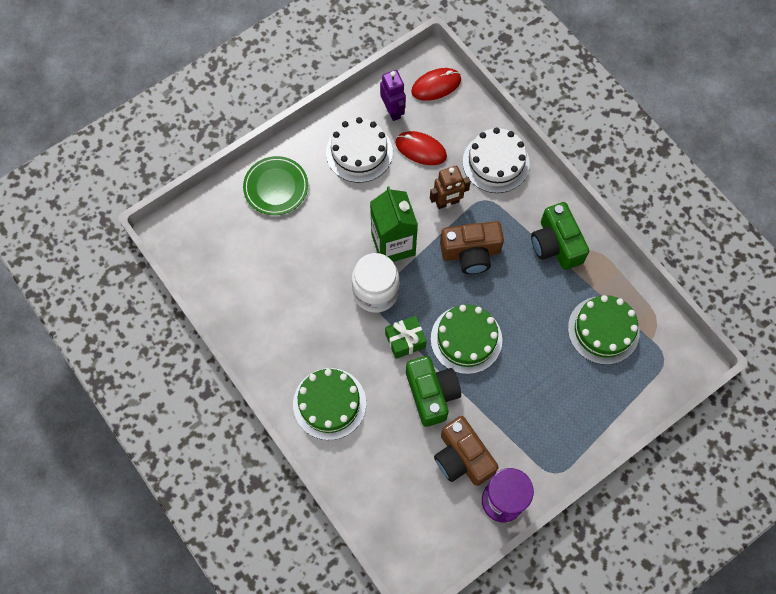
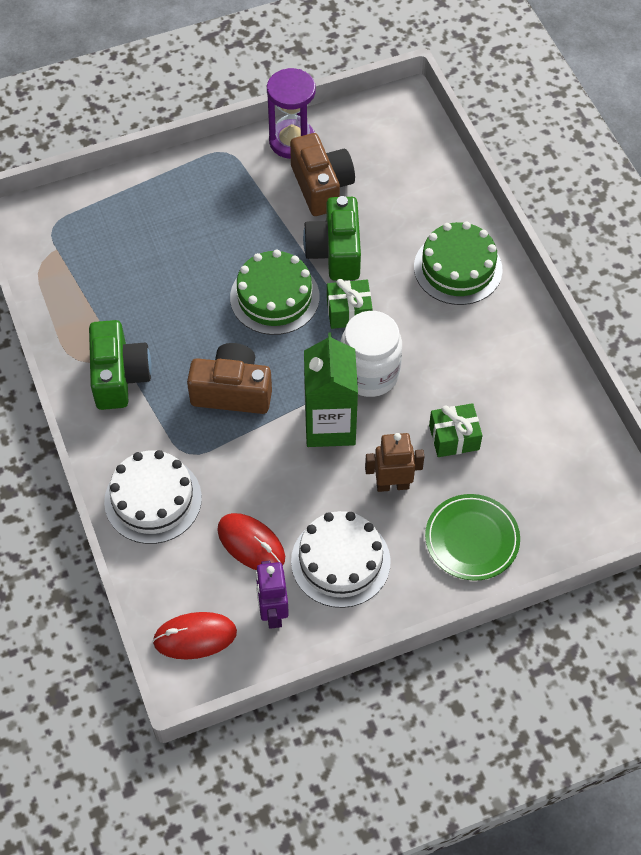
camera: 165 degrees left, 10 degrees down
brown robot [430,166,471,209] -> brown robot moved to [365,433,424,492]
green cake [568,295,640,365] -> none
none -> green gift [429,403,482,457]

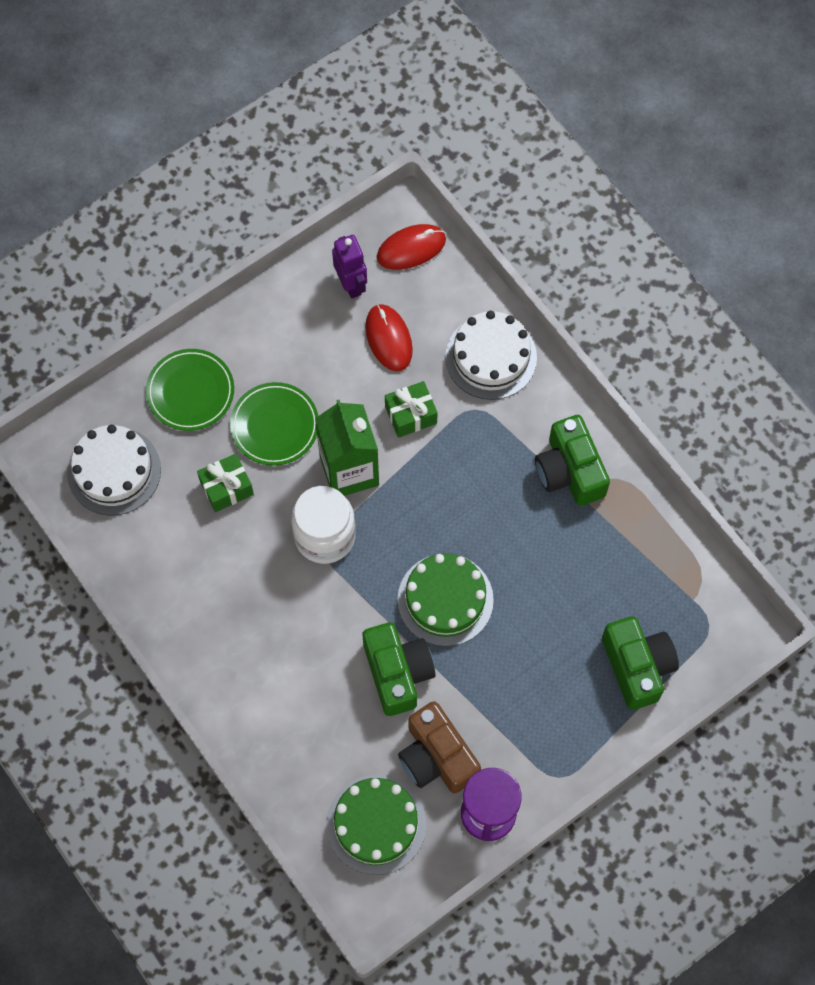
camera: 165 degrees right, 10 degrees up
brown camera [187,343,272,414] -> none
red mouse [217,513,285,570] -> red mouse turned 45 degrees clockwise [365,304,413,371]
white cake [291,511,391,608] -> white cake moved to [67,425,161,515]
green gift [327,279,373,329] -> green gift moved to [385,381,438,438]
brown robot [365,433,424,492] -> green plate [230,382,318,466]
green cake [414,222,503,305] -> green cake moved to [326,775,426,875]
none -> green camera [602,616,679,710]

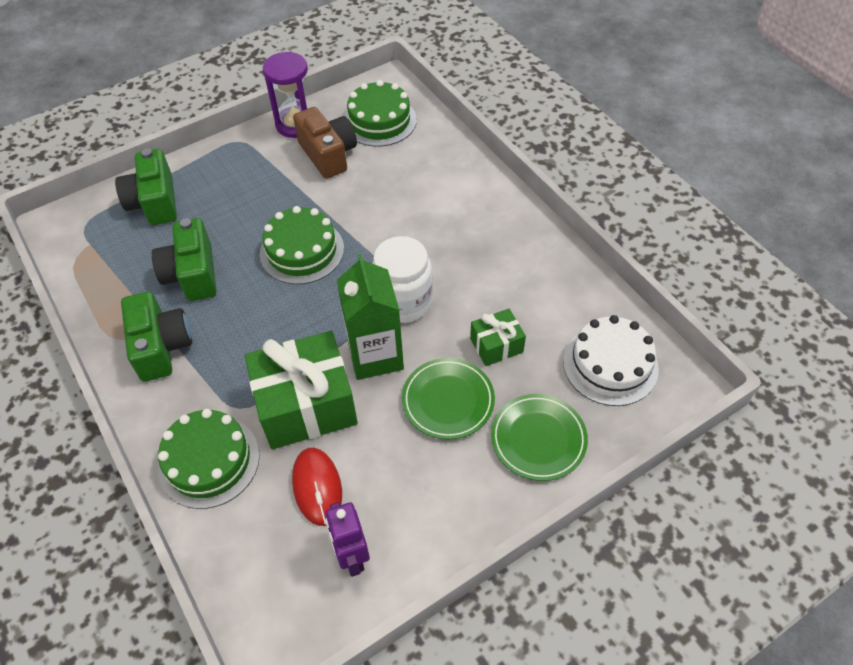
camera: 175 degrees left, 15 degrees down
green camera [363,622,436,716] -> green camera moved to [152,218,216,301]
red mouse [377,224,446,270] -> none
green gift [385,381,438,438] -> green gift [245,331,358,449], size x1.98
white cake [445,311,537,400] -> green cake [158,409,260,509]

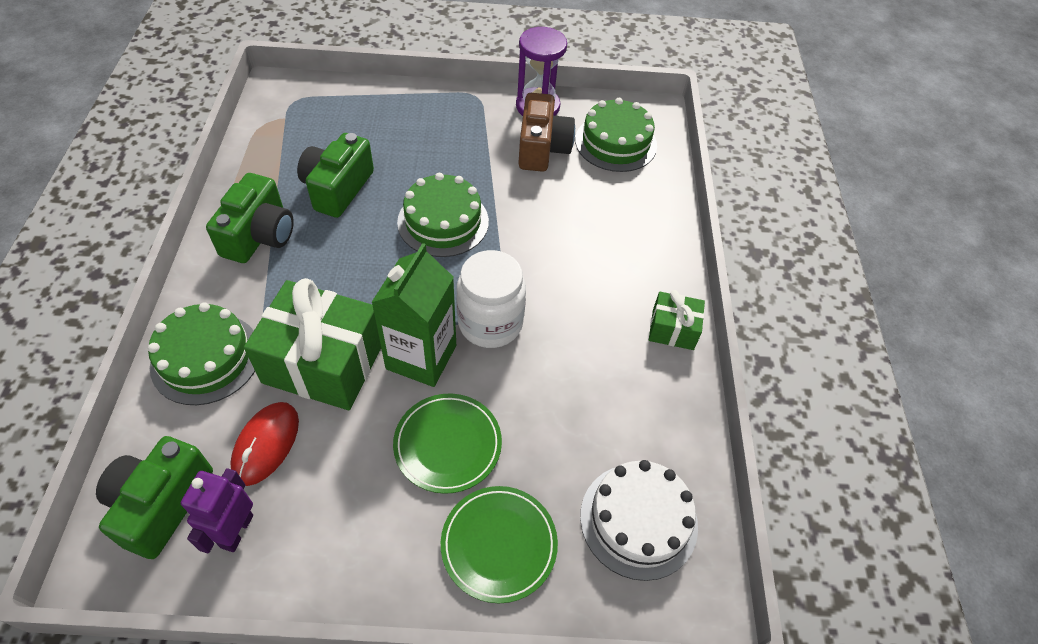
camera: 30 degrees right, 0 degrees up
green camera [115,148,177,225] -> green camera moved to [96,436,213,559]
green gift [470,309,526,366] -> green gift moved to [649,290,705,350]

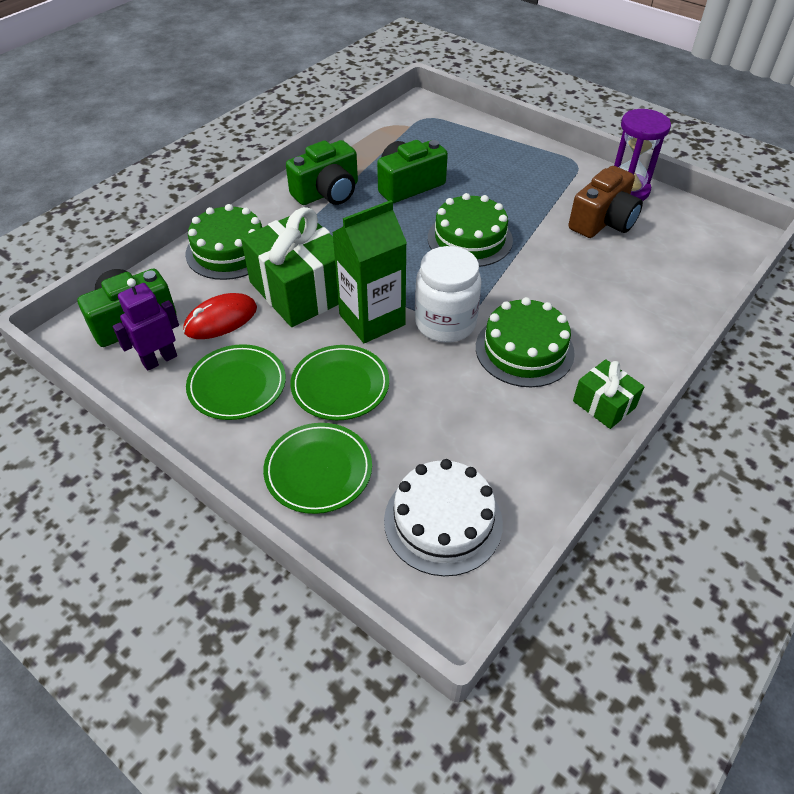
camera: 40 degrees right, 5 degrees down
green cake [575,98,657,172] -> green cake moved to [476,297,575,387]
none -> green plate [186,344,286,420]

